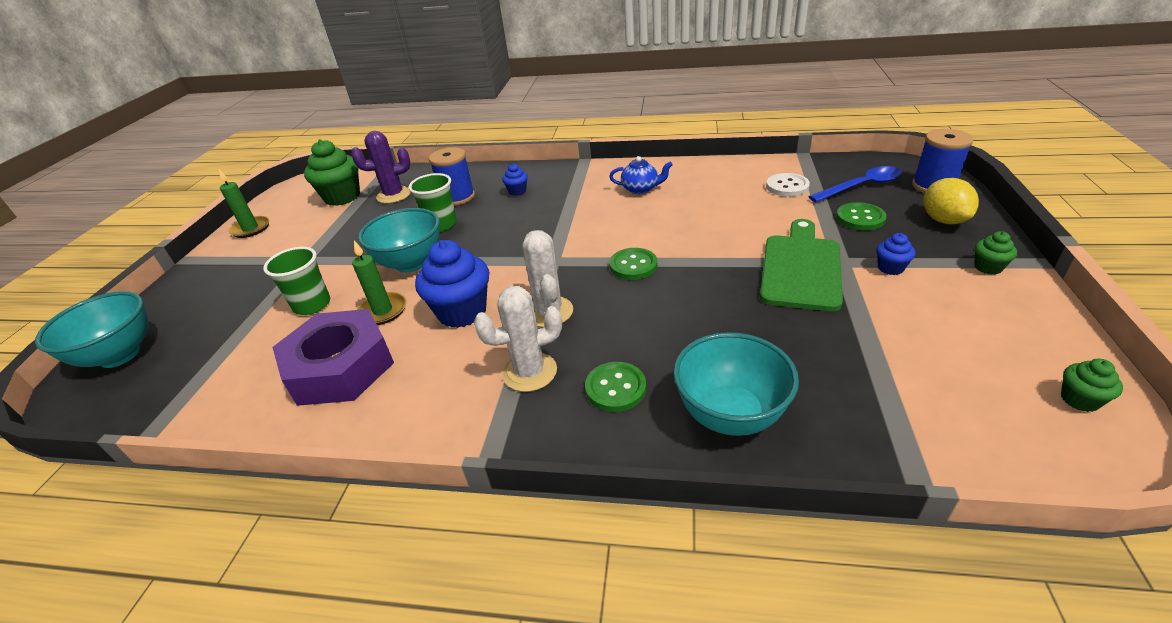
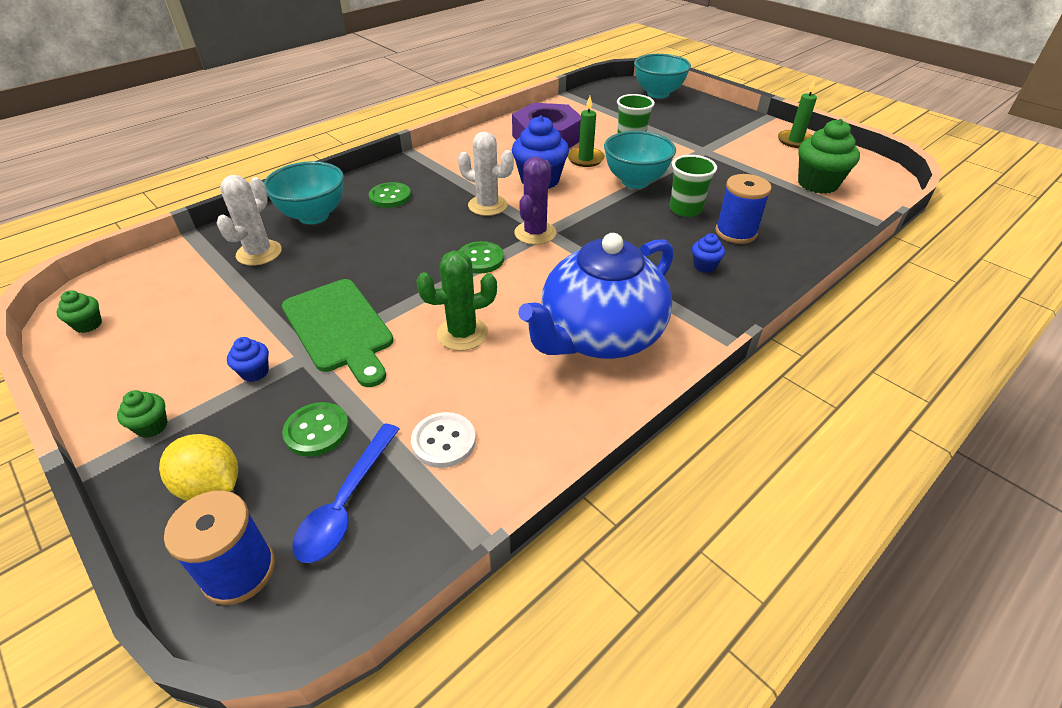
camera: 125 degrees right, 5 degrees up
purple cactus [351,131,411,204] -> purple cactus moved to [514,157,556,245]
white cactus [474,286,562,392] -> white cactus moved to [217,175,282,266]
blue teapot [609,156,673,194] -> blue teapot [518,233,674,359], size x2.44
none -> green cactus [416,251,497,351]

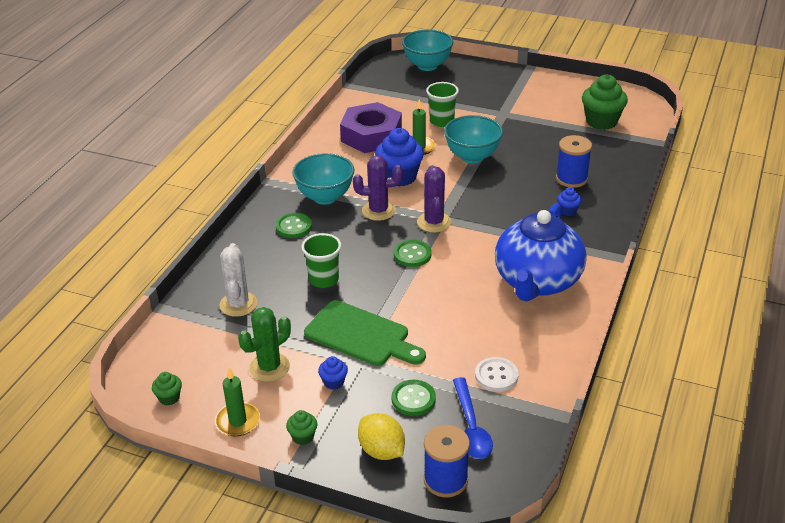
camera: 25 degrees left, 5 degrees down
yellow lemon [159,434,238,501] -> yellow lemon turned 45 degrees clockwise [358,413,405,460]
turquoise bowl [264,161,344,224] -> turquoise bowl moved to [292,153,354,205]
green cactus [416,251,497,351] -> green cactus moved to [238,307,291,382]
white cactus [458,132,514,216] -> purple cactus [353,155,403,221]
green cup [670,155,717,217] -> green cup moved to [301,233,341,288]
green candle [778,79,817,148] -> green candle moved to [215,368,260,436]

